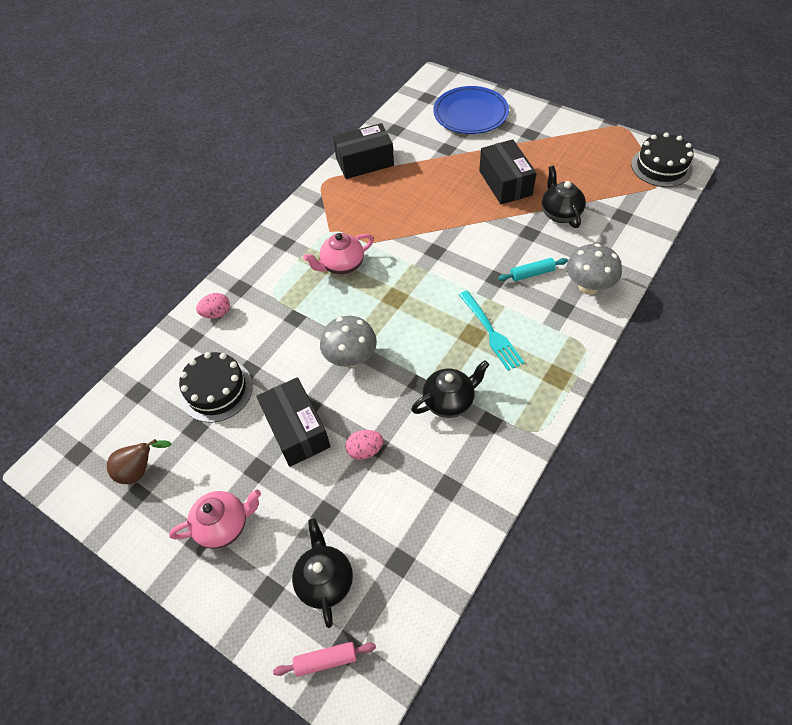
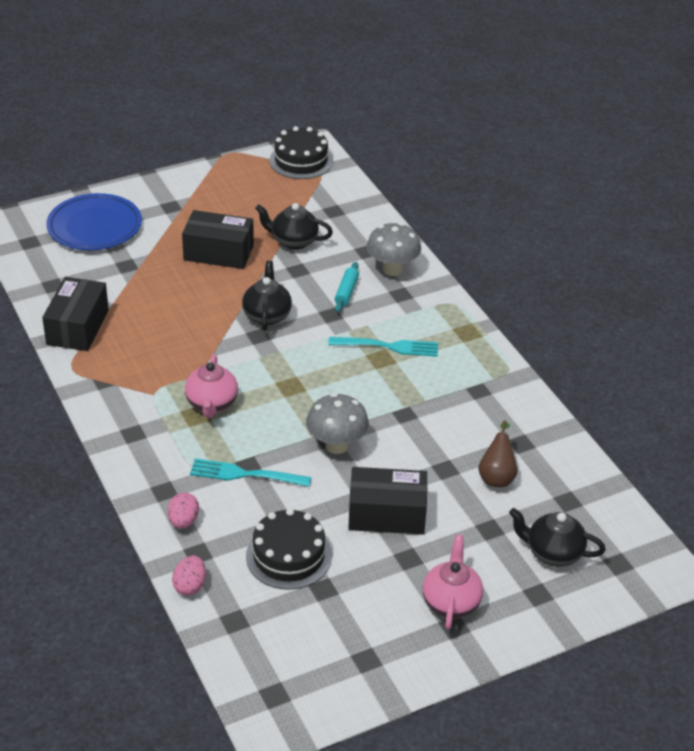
camera: 65 degrees left, 15 degrees down
brown pear [107,439,172,484] -> brown pear moved to [478,420,518,488]
pink rolling pin [273,642,376,677] -> none
pink egg [346,430,383,460] -> pink egg moved to [172,556,206,596]
black teapot [411,360,489,418] -> black teapot moved to [242,260,292,331]
none -> turquoise fork [190,459,312,487]

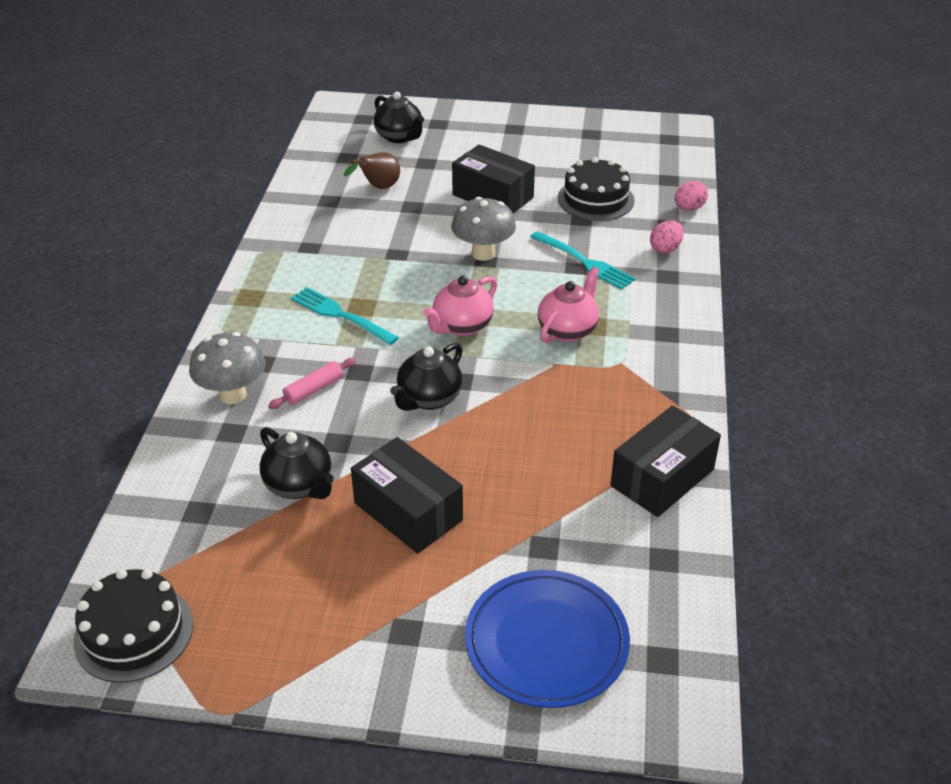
camera: 145 degrees left, 0 degrees up
turquoise rolling pin [335,262,359,312] -> pink rolling pin [268,358,356,409]
pink teapot [423,535,483,630] -> pink teapot moved to [423,276,497,336]

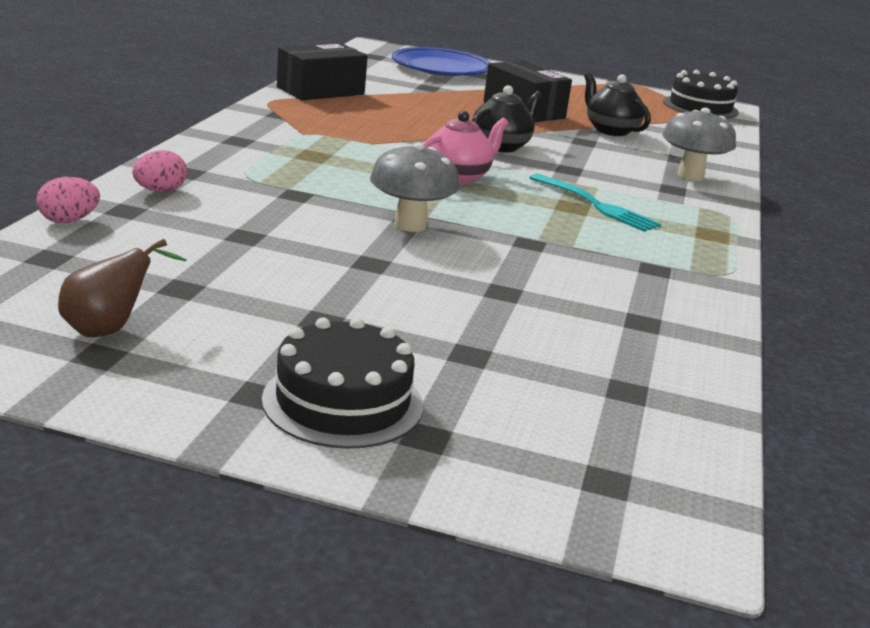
camera: 175 degrees left, 15 degrees down
pink rolling pin [268,358,356,409] -> none
brown pear [344,152,400,189] -> brown pear moved to [58,239,187,337]
black teapot [374,92,424,143] -> none
black box [452,144,535,213] -> none
turquoise fork [530,231,636,289] -> none
pink teapot [538,267,599,343] -> none
black cake [558,157,635,221] -> black cake moved to [262,317,423,449]

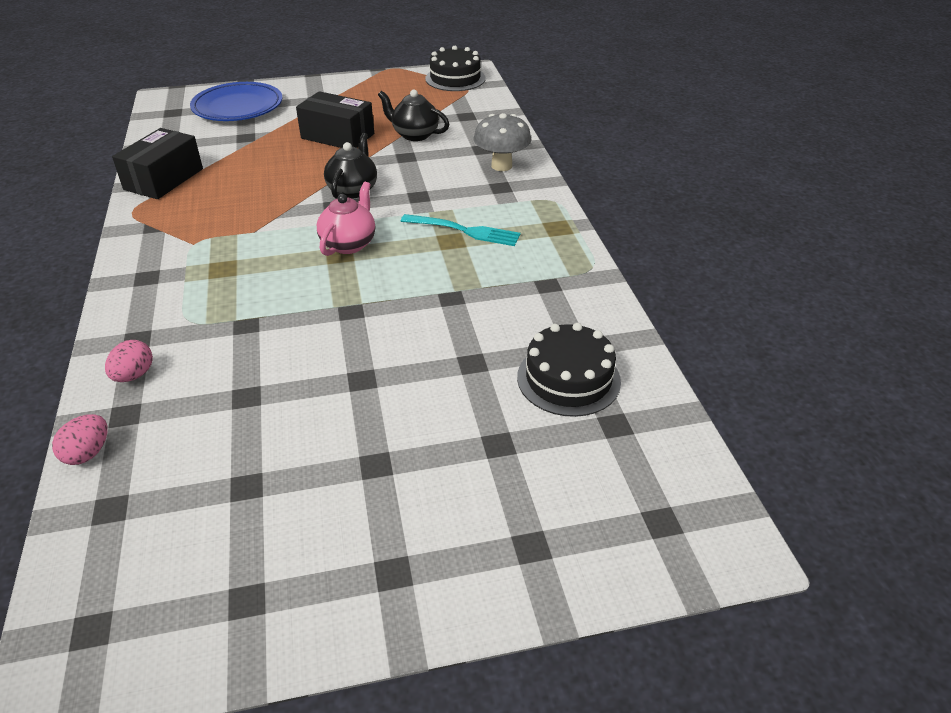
camera: 25 degrees left, 15 degrees up
brown pear [58,239,187,337] -> none
black cake [262,317,423,449] -> black cake moved to [517,323,621,417]
grey mushroom [370,142,460,232] -> none

